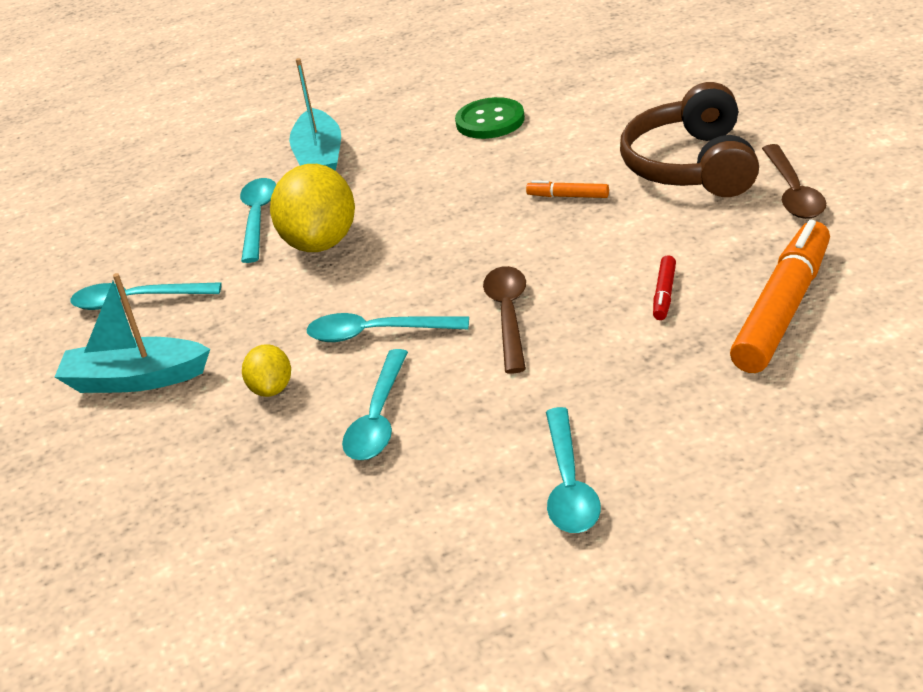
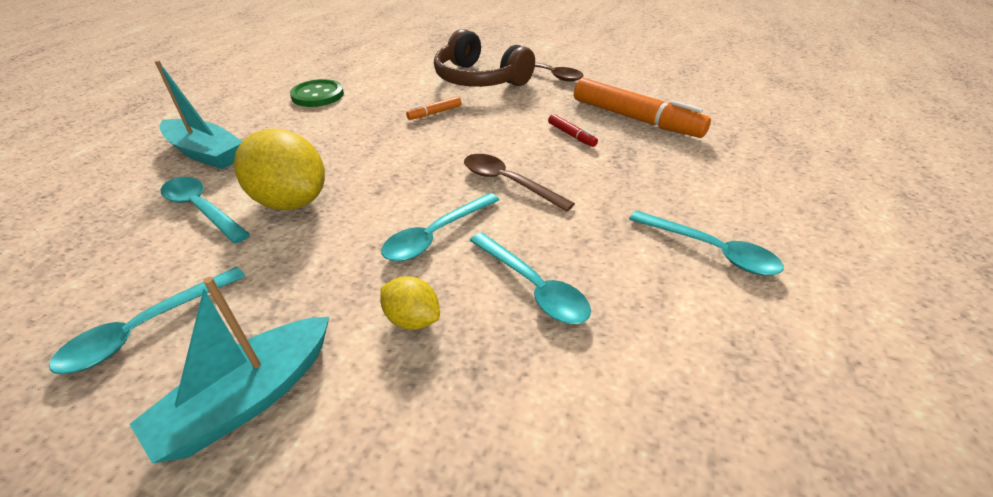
camera: 55 degrees left, 5 degrees up
orange marker [730,220,830,373] -> orange marker turned 150 degrees clockwise [574,78,711,138]

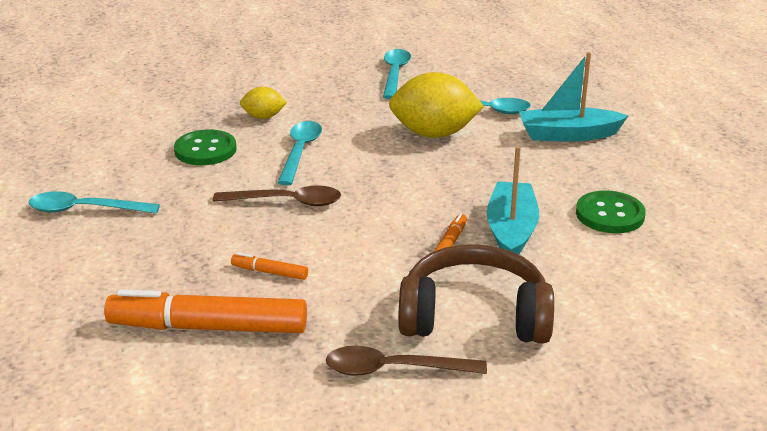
camera: 145 degrees right, 10 degrees down
turquoise boat [130,277,329,464] -> turquoise boat moved to [486,146,539,255]
turquoise spoon [469,233,591,324] -> green button [174,129,236,165]
red marker [548,114,598,147] -> orange marker [231,252,308,280]

